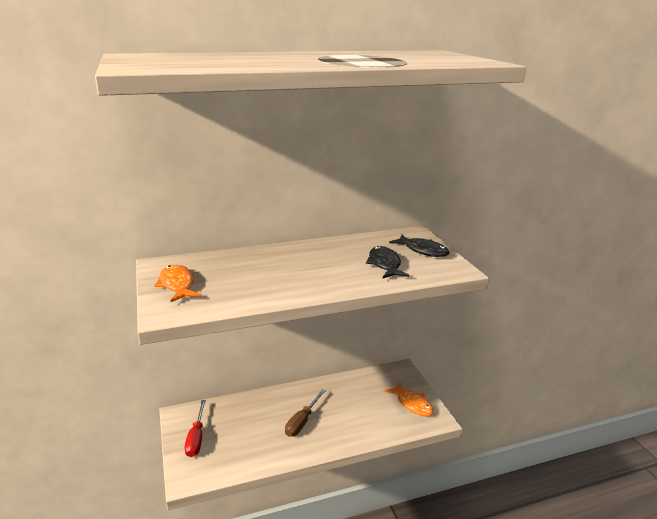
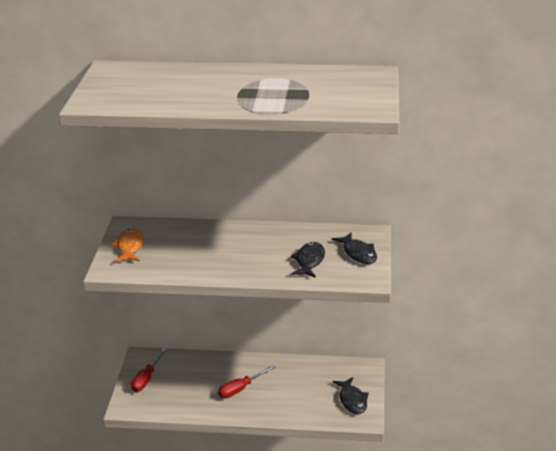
camera: 25 degrees right, 5 degrees up
brown screwdriver [285,389,326,437] -> red screwdriver [218,365,276,398]
orange fish [385,382,433,416] -> black fish [333,377,369,414]

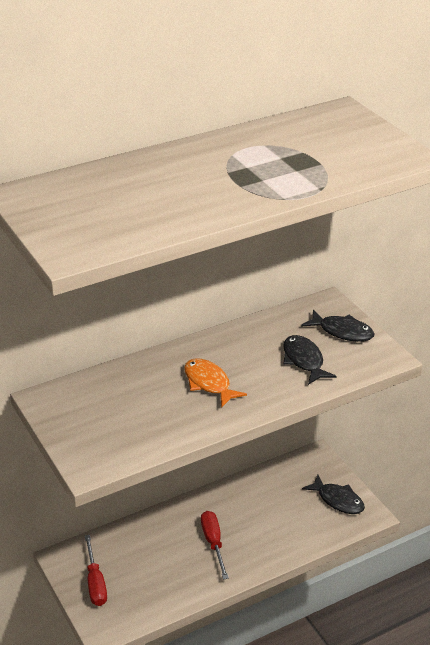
camera: 35 degrees left, 5 degrees up
orange fish [111,228,144,262] -> orange fish moved to [184,358,247,408]
red screwdriver [218,365,276,398] -> red screwdriver turned 150 degrees clockwise [201,511,229,579]

